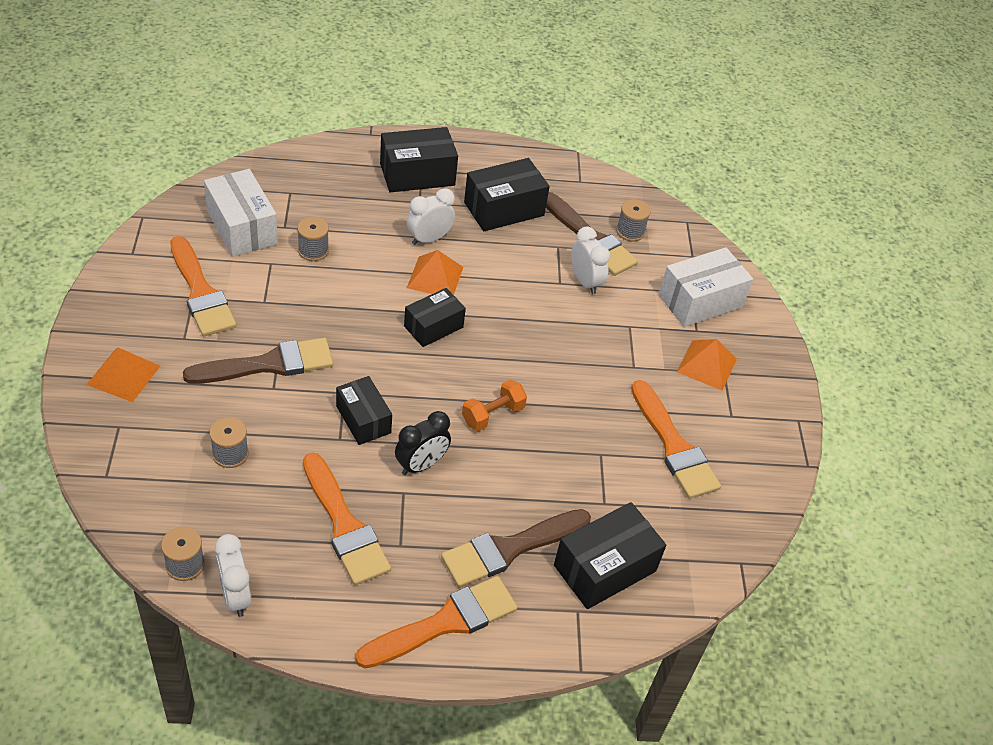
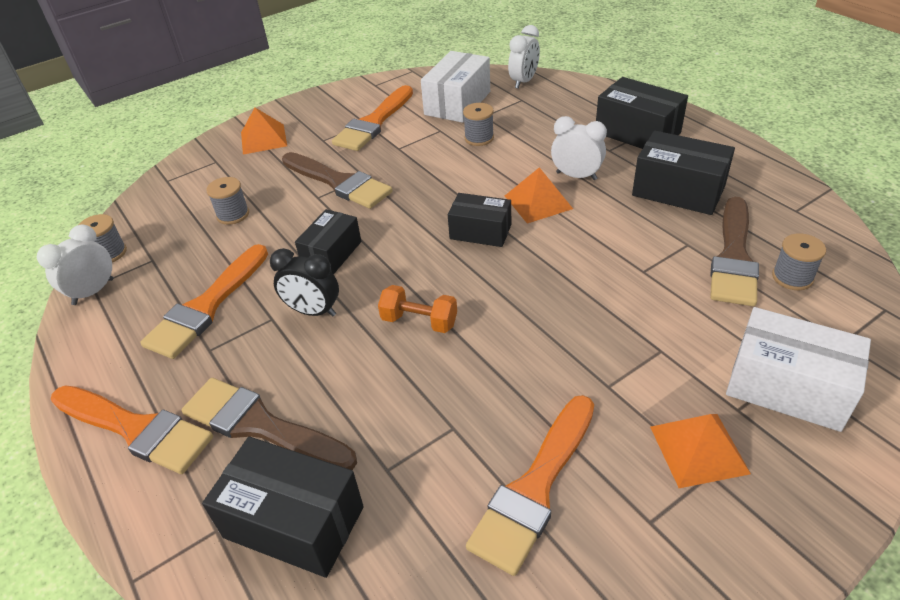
camera: 65 degrees right, 5 degrees down
white clock [571,227,610,295] -> white clock moved to [508,25,540,89]

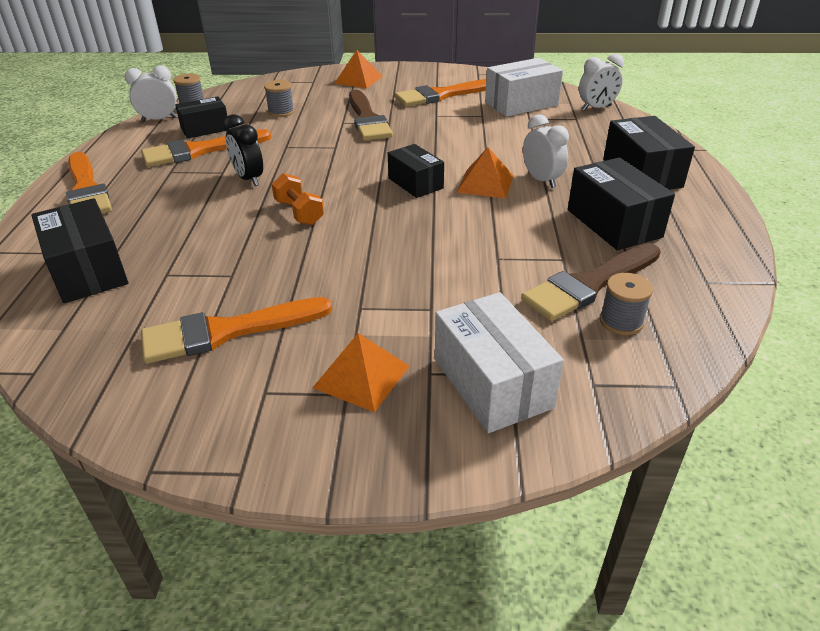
camera: 35 degrees right, 5 degrees down
brown brush [181,378,357,470] -> none
black box [295,209,361,275] -> black box moved to [175,96,230,139]
grey spool [463,103,494,146] -> none

